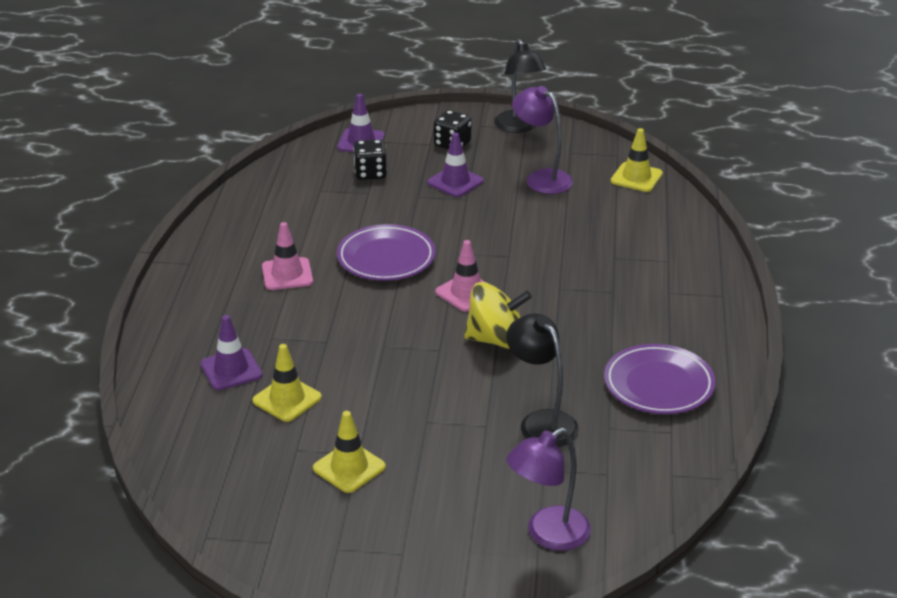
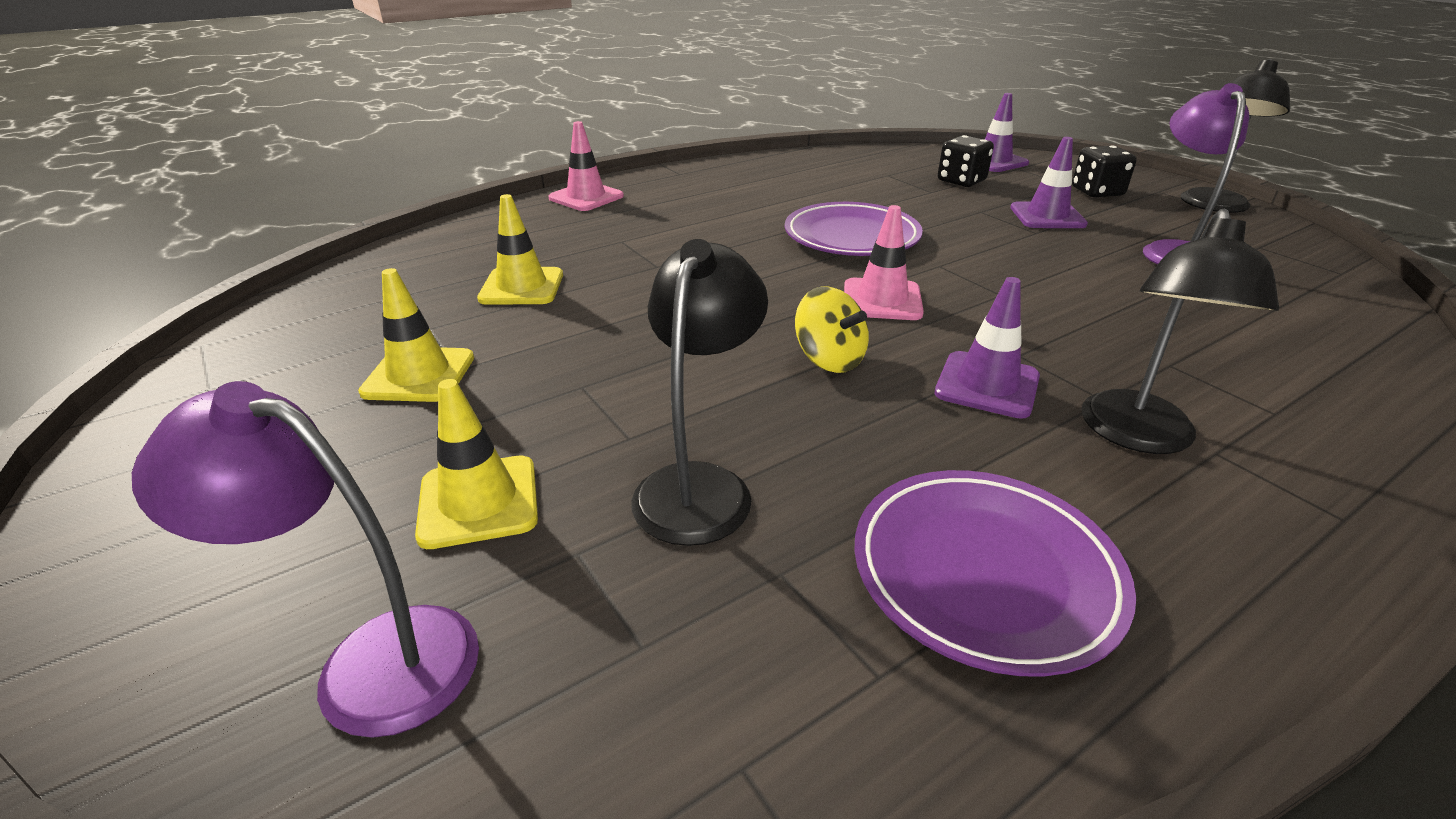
camera: 50 degrees right, 0 degrees up
purple traffic cone [200,315,263,390] -> purple traffic cone moved to [935,277,1040,419]
pink traffic cone [262,222,313,290] -> pink traffic cone moved to [549,121,624,211]
yellow spinning top [464,282,532,349] -> yellow spinning top [795,286,869,373], size x0.66
yellow traffic cone [611,128,663,192] -> yellow traffic cone moved to [415,379,538,549]
none -> black lamp [1081,209,1279,454]

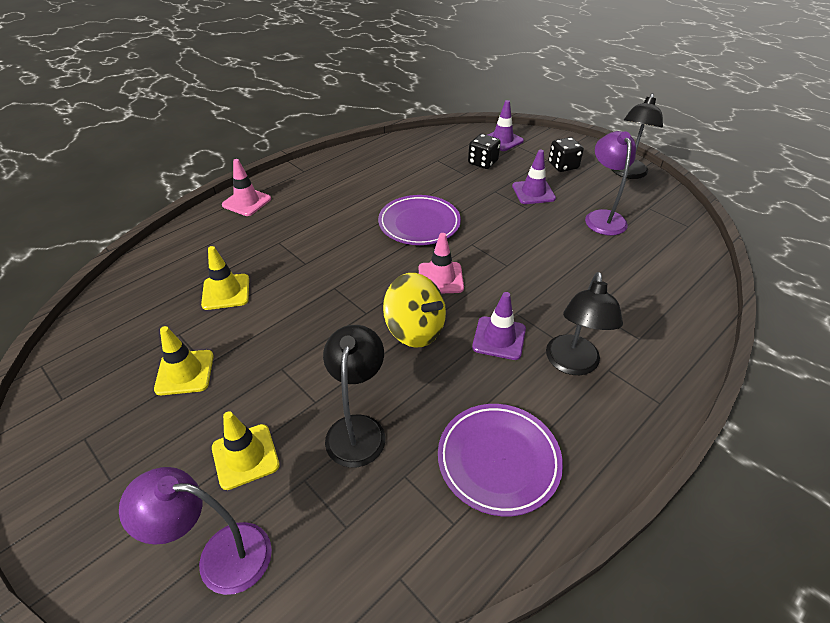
camera: 10 degrees left, 10 degrees up
yellow spinning top [795,286,869,373] -> yellow spinning top [383,273,446,348], size x1.51

